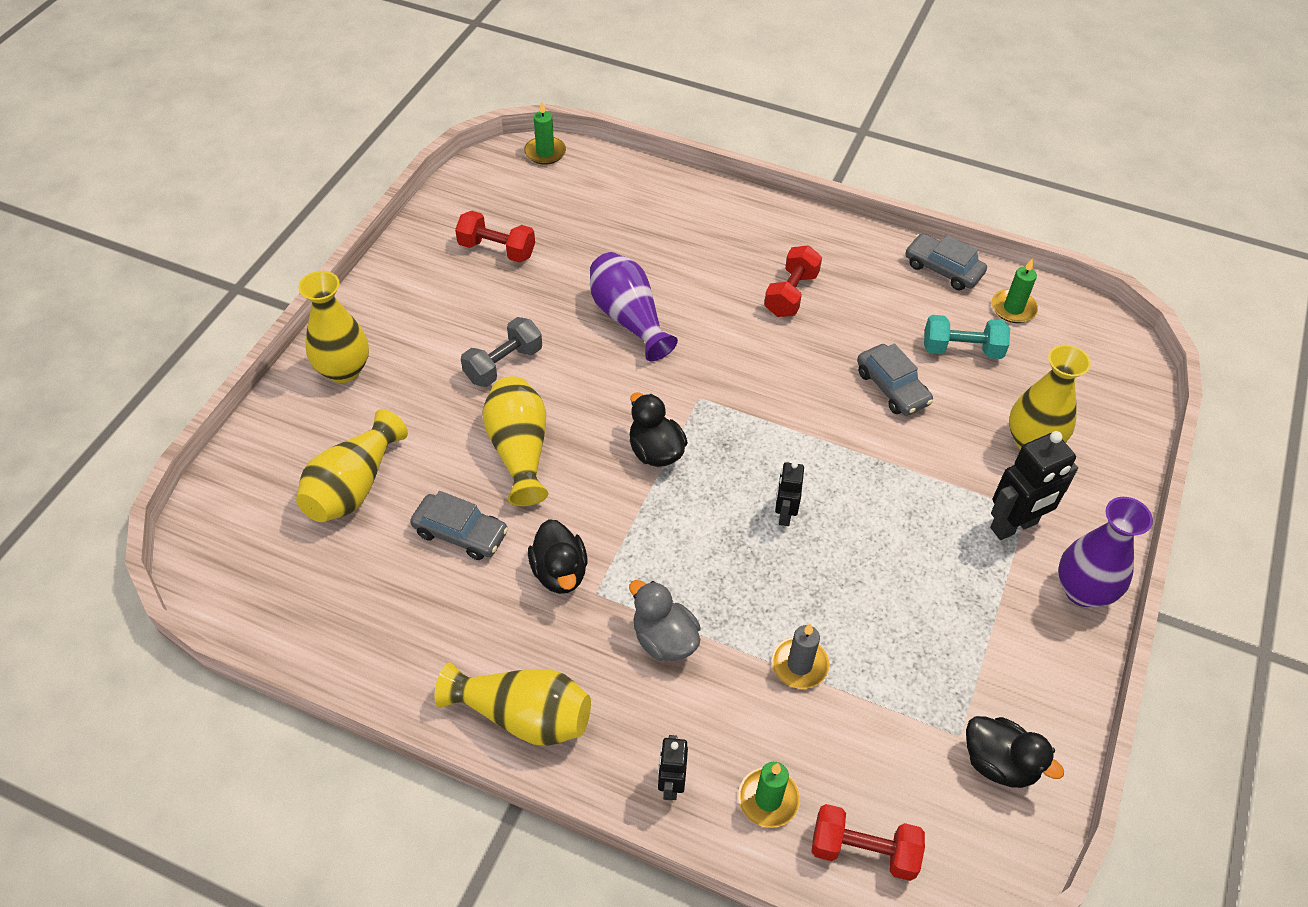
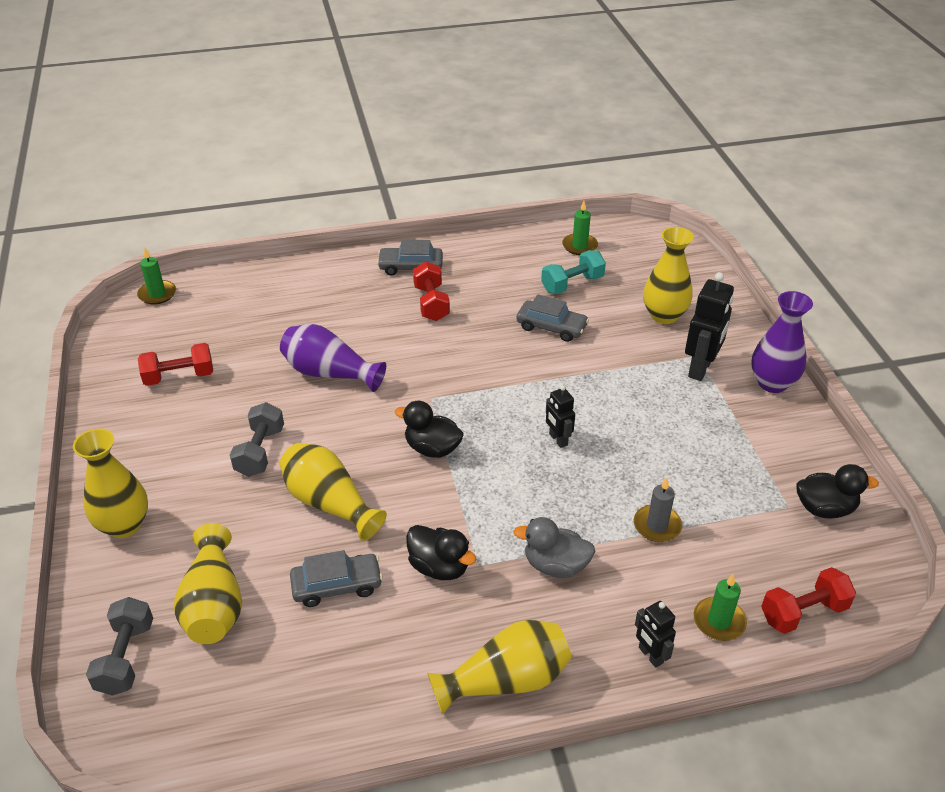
camera: 35 degrees left, 10 degrees down
grey car [905,233,987,290] -> grey car moved to [377,240,443,276]
none -> grey dumbbell [86,597,153,696]

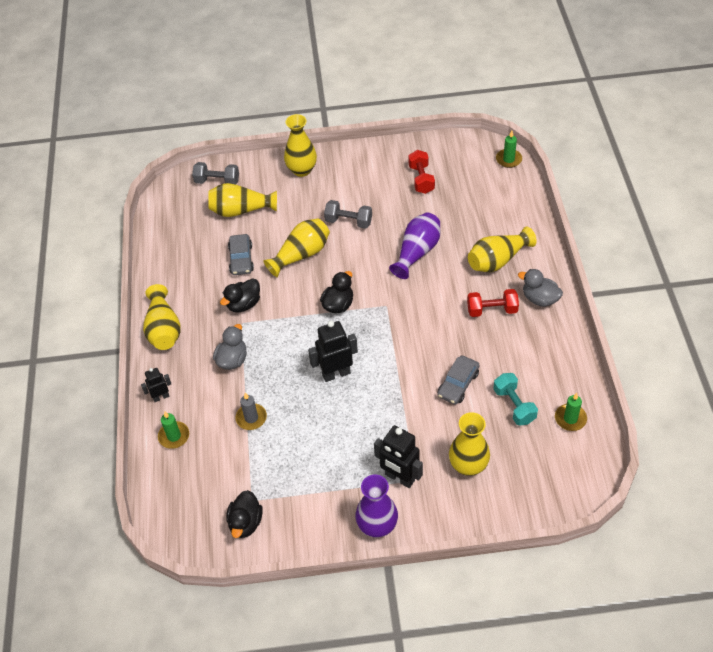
camera: 100 degrees right, 10 degrees up
grey car [377,240,443,276] -> grey duck [518,269,563,307]
black robot [546,385,575,448] -> black robot [308,321,358,382], size x1.73
red dumbbell [761,567,856,634] -> none
none -> yellow vase [468,226,537,272]

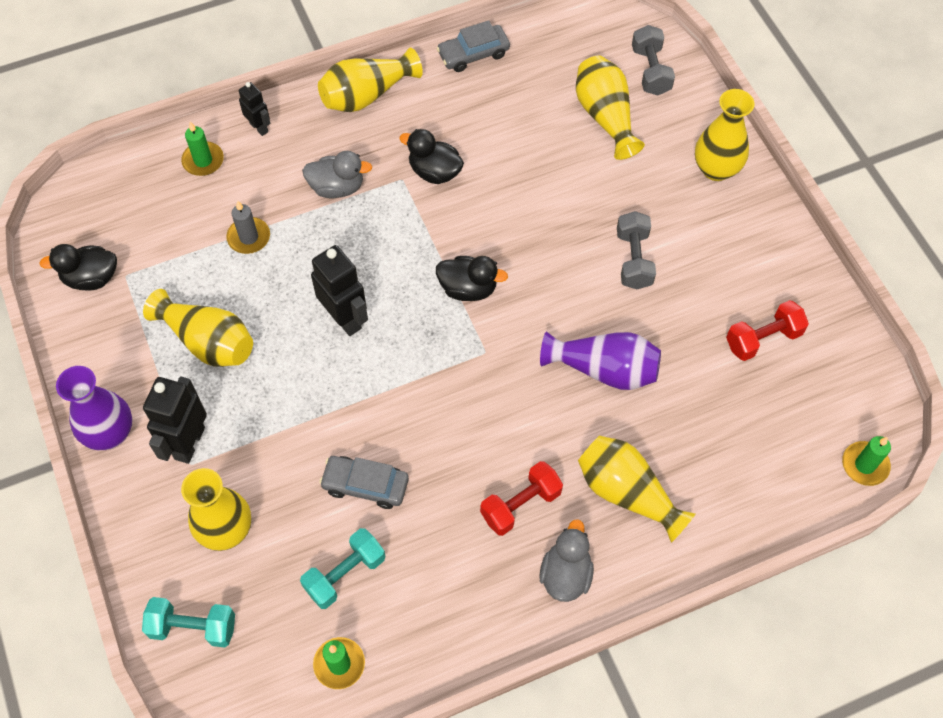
camera: 70 degrees right, 10 degrees up
grey car [228,234,254,275] -> grey car moved to [437,20,510,72]
yellow vase [264,218,330,277] -> yellow vase moved to [143,289,253,367]
red dumbbell [467,289,519,317] -> red dumbbell turned 75 degrees clockwise [480,461,563,536]
none -> turquoise dumbbell [142,597,235,648]

